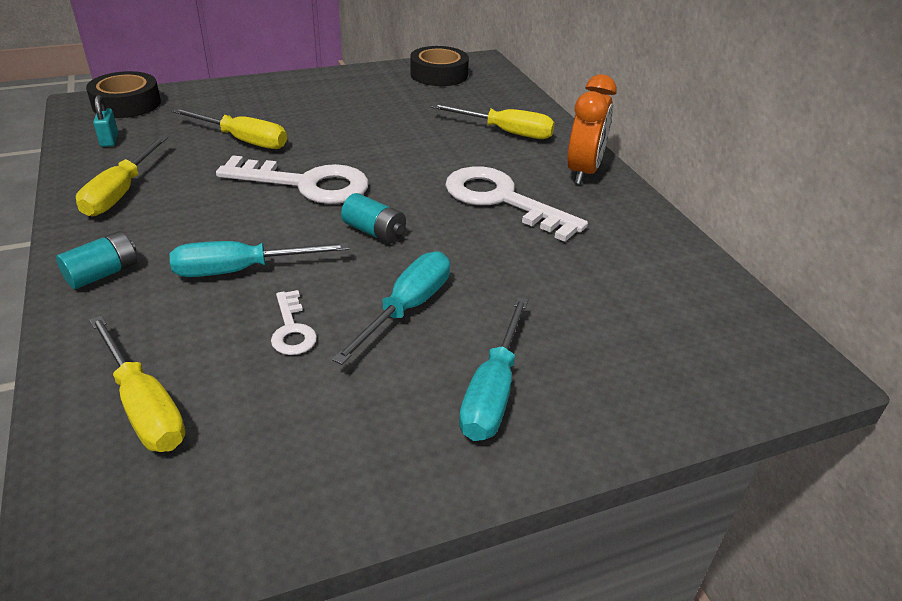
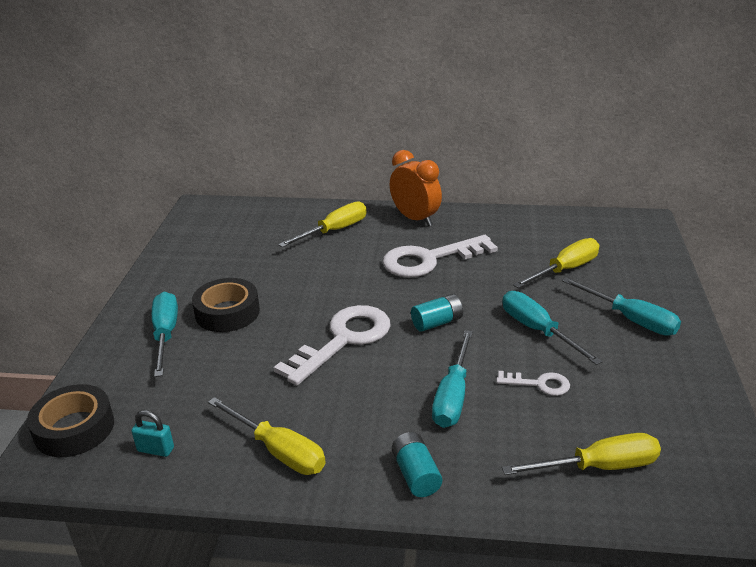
camera: 60 degrees left, 5 degrees down
yellow screwdriver [172,108,287,149] -> yellow screwdriver moved to [513,238,599,288]
black tape [410,46,469,86] -> black tape moved to [192,278,260,332]
none -> turquoise screwdriver [152,292,178,377]

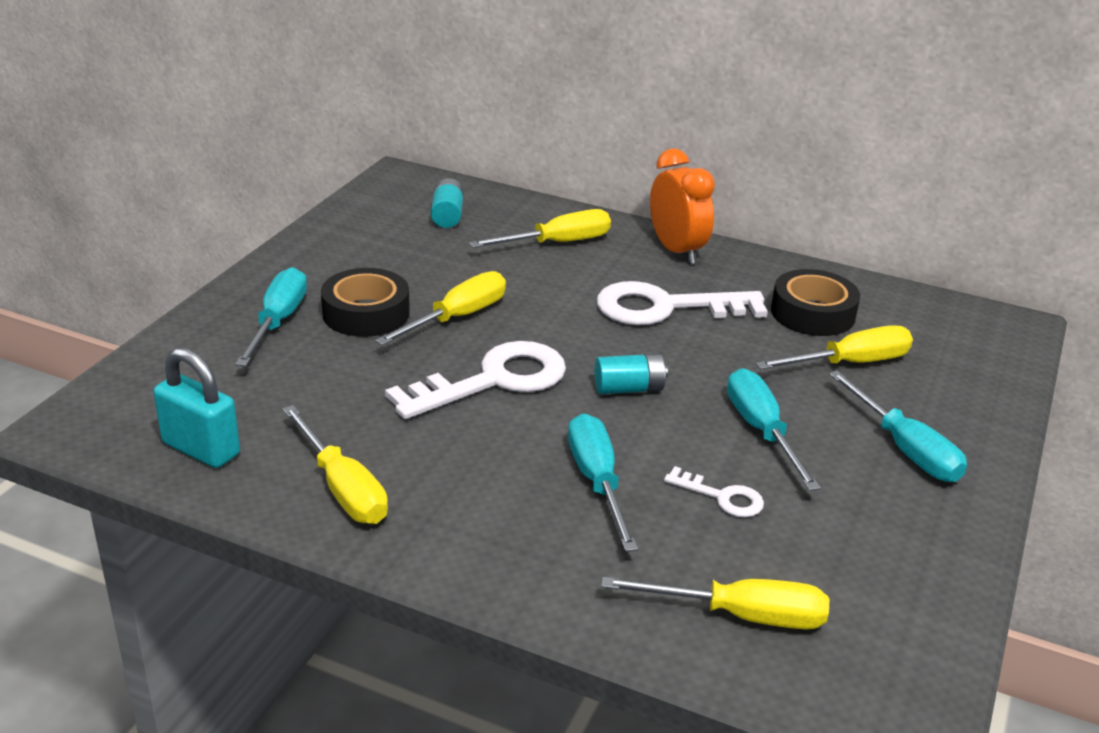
camera: 15 degrees right, 0 degrees up
black tape [27,384,114,457] -> black tape moved to [771,269,860,336]
turquoise padlock [131,410,174,457] -> turquoise padlock [153,347,240,468], size x1.76
turquoise battery [392,432,442,497] -> turquoise battery moved to [431,178,464,228]
turquoise screwdriver [432,330,473,428] -> turquoise screwdriver turned 135 degrees clockwise [568,413,638,552]
none -> yellow screwdriver [375,271,506,346]

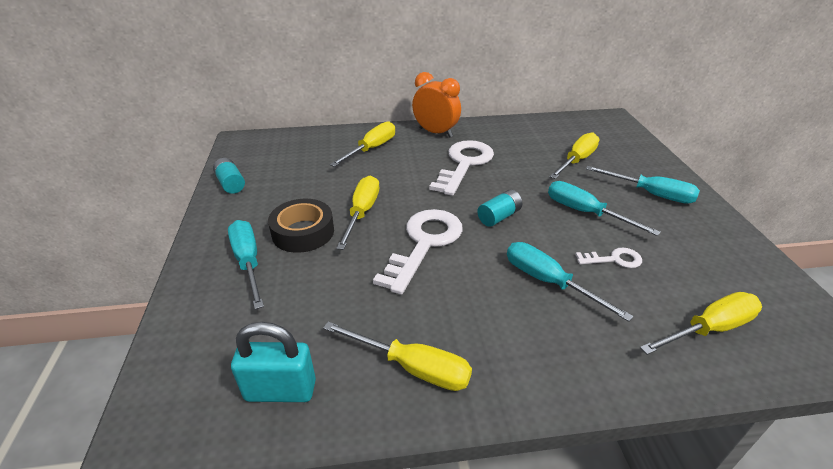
camera: 30 degrees left, 5 degrees up
turquoise battery [431,178,464,228] -> turquoise battery moved to [213,158,245,194]
white key [597,281,768,325] -> white key turned 150 degrees clockwise [429,140,494,196]
black tape [771,269,860,336] -> none

